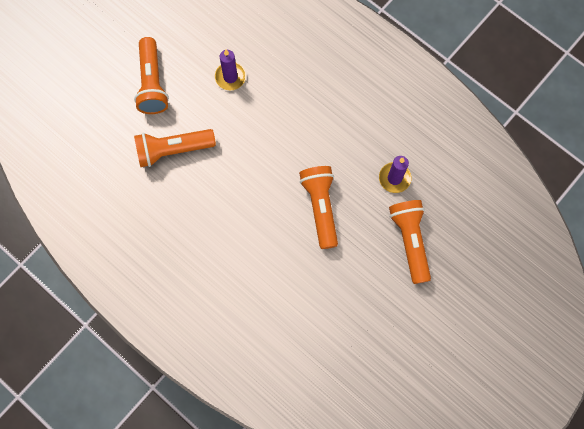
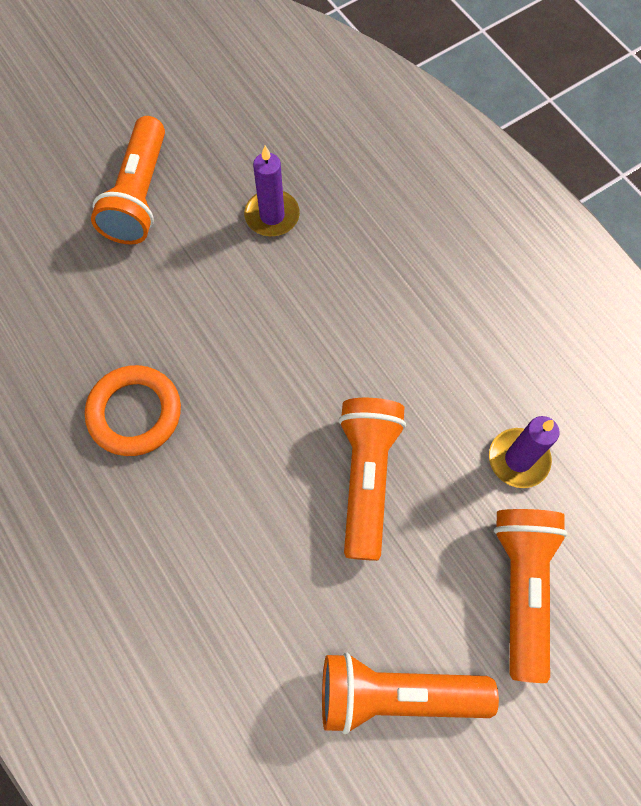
camera: 15 degrees right, 5 degrees down
orange flashlight [134,129,216,167] -> orange flashlight moved to [322,652,499,734]
none -> orange ring [85,365,181,456]

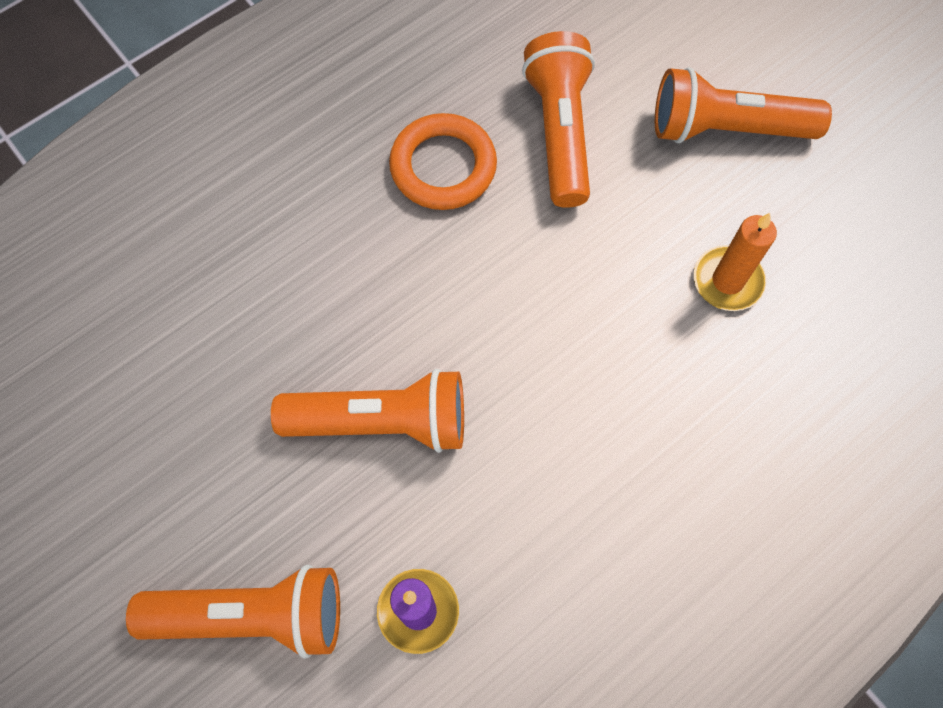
camera: 85 degrees right, 0 degrees up
purple candle [244,146,300,236] -> orange candle [694,213,777,311]
orange flashlight [322,652,499,734] -> orange flashlight moved to [522,31,595,208]

